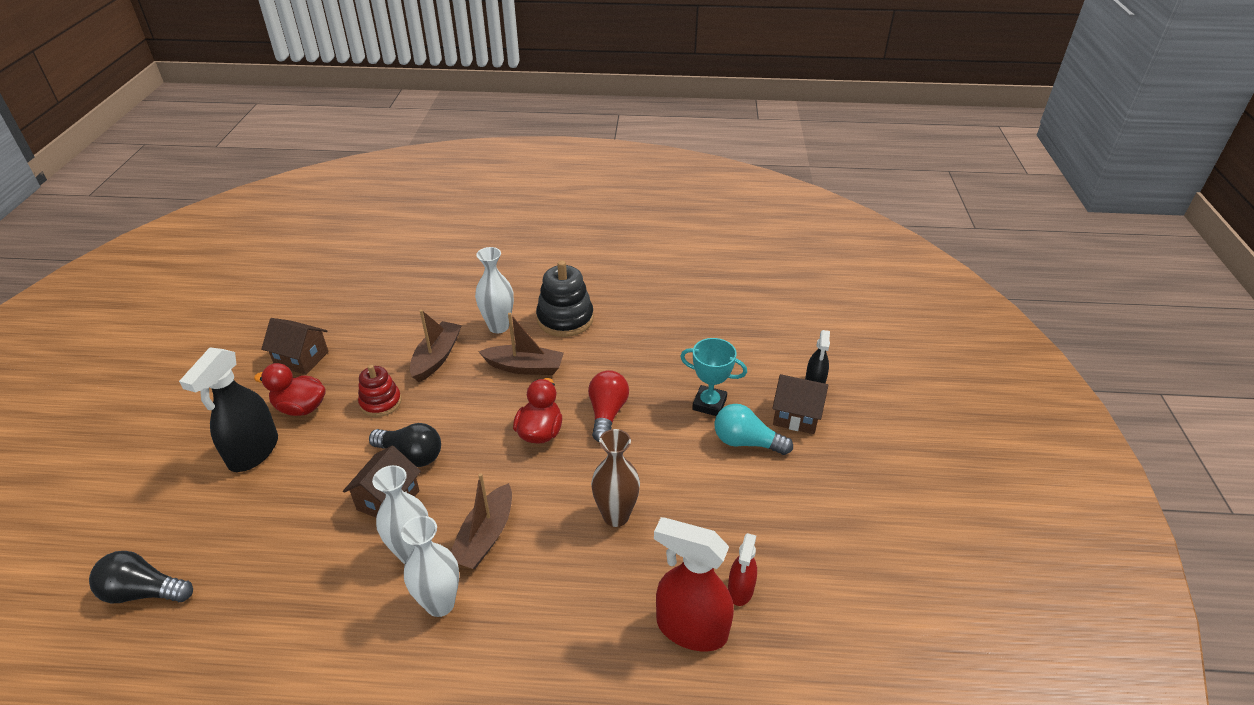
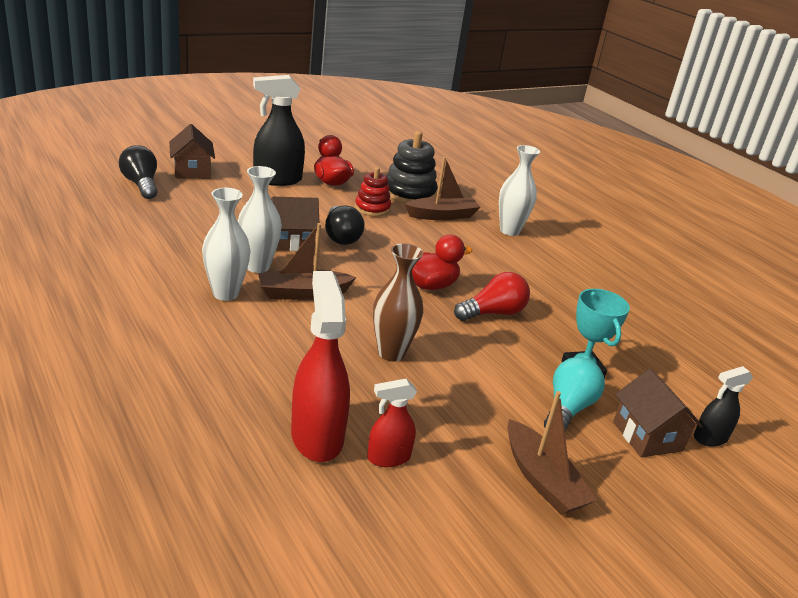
camera: 50 degrees right, 10 degrees down
brown house [261,318,328,375] -> brown house moved to [169,124,215,179]
brown boat [479,313,564,375] -> brown boat moved to [507,391,597,515]
black stacking toy [536,261,594,337] -> black stacking toy moved to [386,131,438,204]
turquoise light bulb [715,404,793,455] -> turquoise light bulb turned 45 degrees clockwise [544,357,605,431]

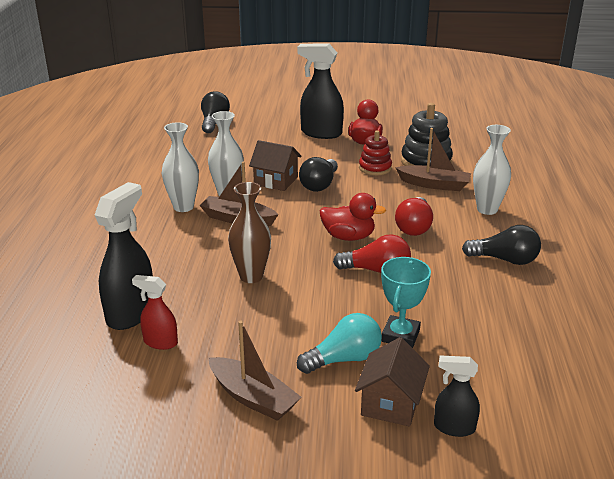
camera: 40 degrees right, 0 degrees up
brown house [169,124,215,179] -> none
red spray bottle [291,271,350,462] -> black spray bottle [95,182,153,330]
brown boat [507,391,597,515] -> brown boat turned 60 degrees counterclockwise [209,321,301,421]
none -> red light bulb [395,197,433,236]
none -> black light bulb [462,225,541,265]

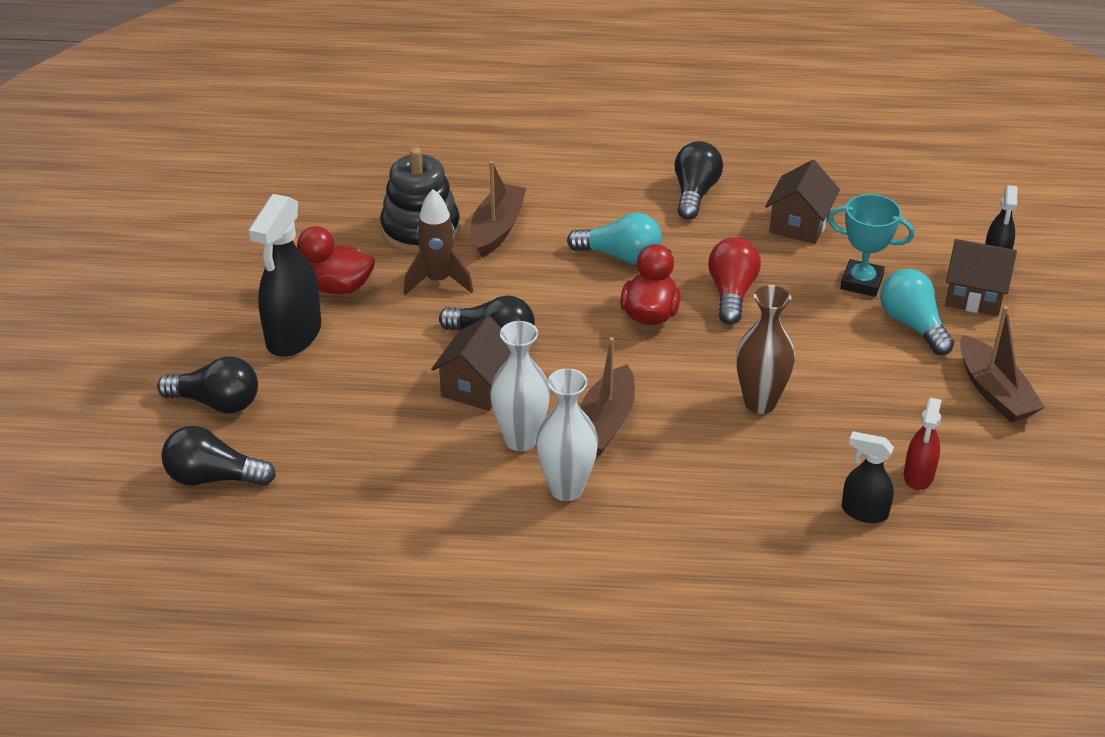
camera: 90 degrees left, 10 degrees up
black spray bottle [95,182,153,330] -> black spray bottle [842,431,894,523], size x0.55
brown boat [209,321,301,421] -> brown boat turned 120 degrees clockwise [960,306,1045,422]
red stacking toy [359,130,392,175] -> brown rocket [404,189,473,295]
red light bulb [395,197,433,236] -> turquoise light bulb [567,213,662,264]
white vase [473,125,511,215] -> none
none -> black light bulb [157,356,258,413]
none -> brown house [765,160,840,244]

